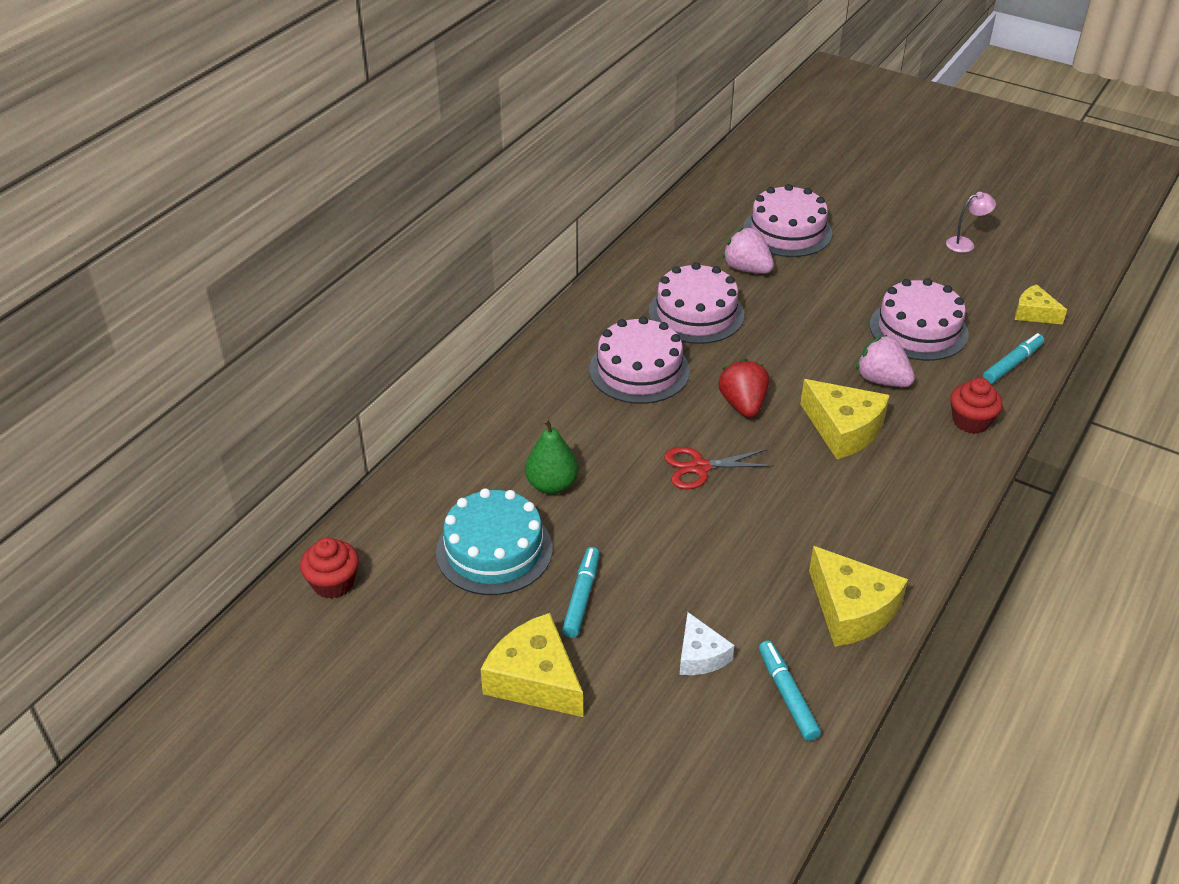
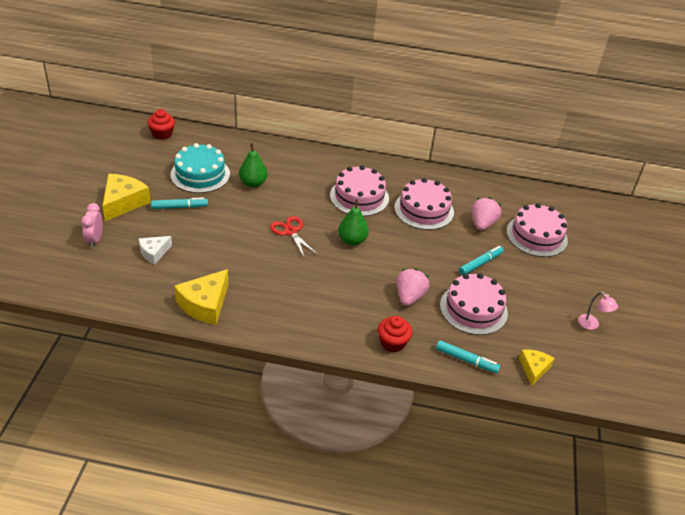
camera: 65 degrees right, 0 degrees up
red strawberry [718,358,769,418] -> green pear [338,199,369,245]
turquoise marker [759,641,821,741] -> turquoise marker moved to [459,246,504,275]
yellow cheese [800,379,890,459] -> none
none -> pink clock [81,203,103,248]

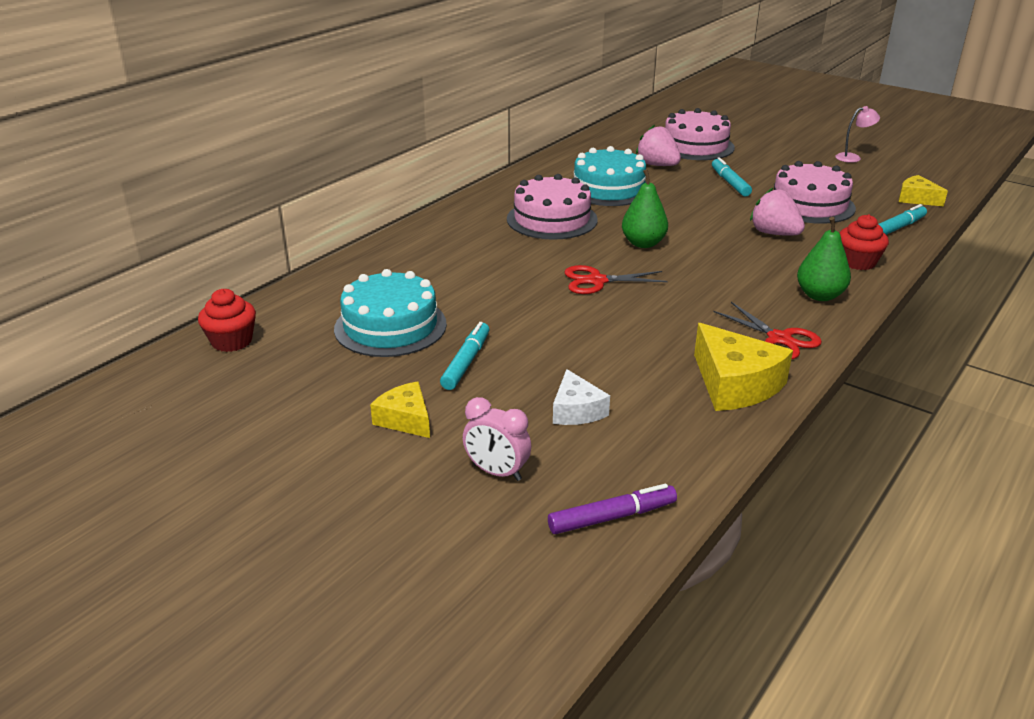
camera: 60 degrees left, 10 degrees down
yellow cheese [102,174,151,221] -> yellow cheese [370,382,430,438], size x0.60
green pear [239,143,267,188] -> green pear moved to [797,217,851,301]
pink cake [394,178,454,230] -> turquoise cake [574,146,647,206]
none -> purple marker [548,484,677,534]
none -> red scissors [713,302,822,359]

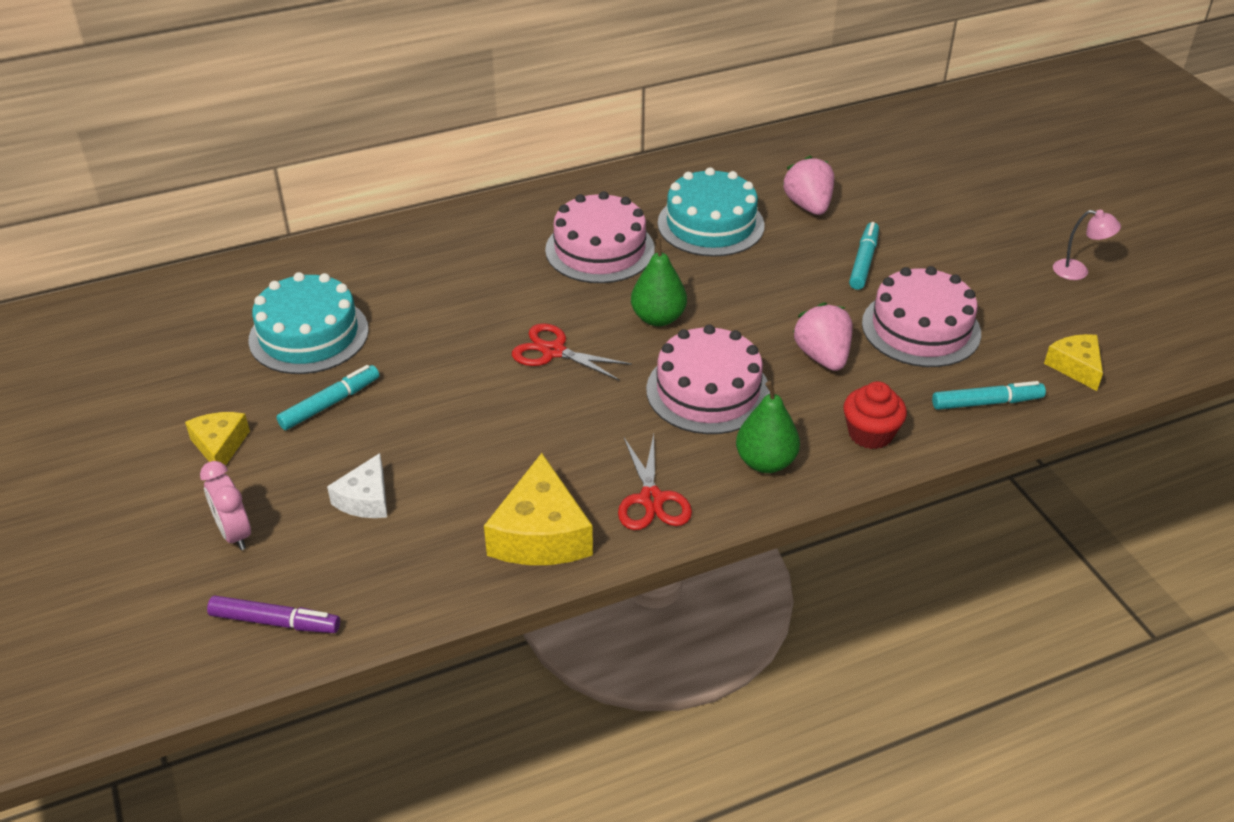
camera: 30 degrees right, 10 degrees up
red cupcake [198,289,256,352] -> none
pink cake [665,108,735,160] -> pink cake moved to [646,324,770,434]

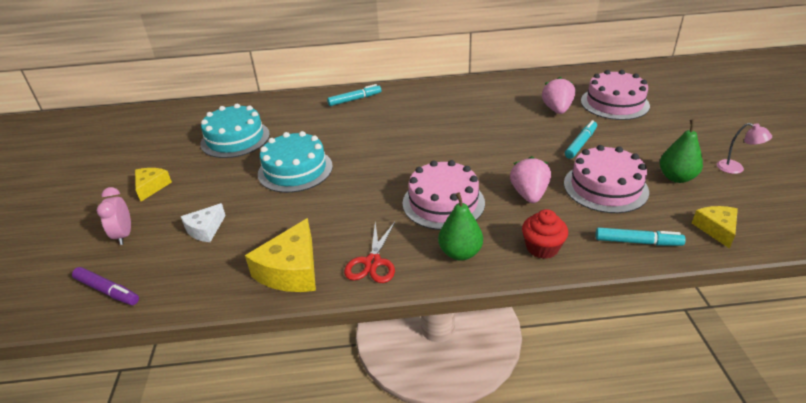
camera: 20 degrees right, 5 degrees down
turquoise marker [277,365,379,430] -> turquoise marker moved to [327,84,381,106]
red scissors [512,323,632,381] -> none
pink cake [545,191,655,283] -> pink cake moved to [581,70,650,120]
green pear [631,238,687,326] -> green pear moved to [660,119,703,183]
turquoise cake [658,167,765,257] -> turquoise cake moved to [258,131,333,193]

